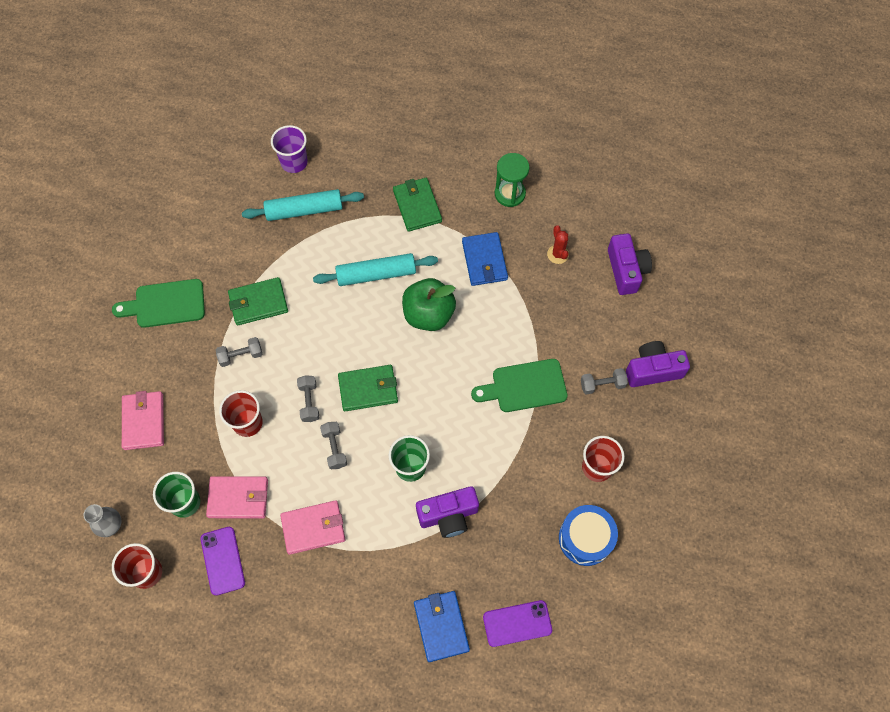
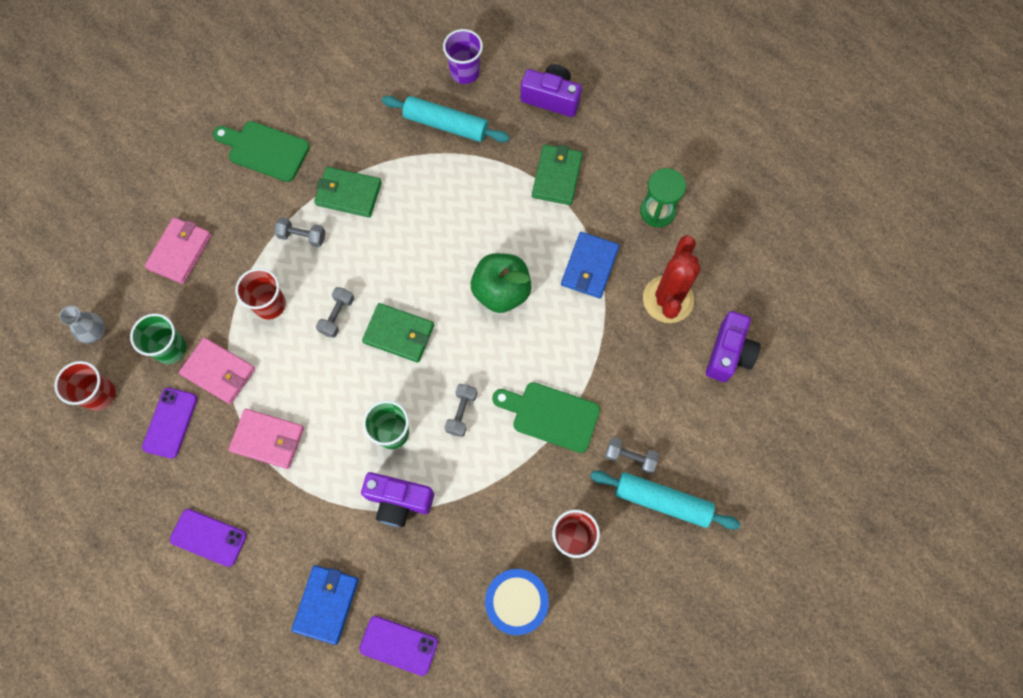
camera: 30 degrees right, 5 degrees up
turquoise rolling pin [313,253,438,286] -> turquoise rolling pin moved to [590,471,741,530]
grey dumbbell [320,422,347,469] -> grey dumbbell moved to [444,384,477,437]
red cactus [547,225,569,264] -> red cactus [643,235,700,323], size x2.04
purple camera [626,341,690,387] -> purple camera moved to [521,64,582,117]
none -> purple phone [170,509,247,567]

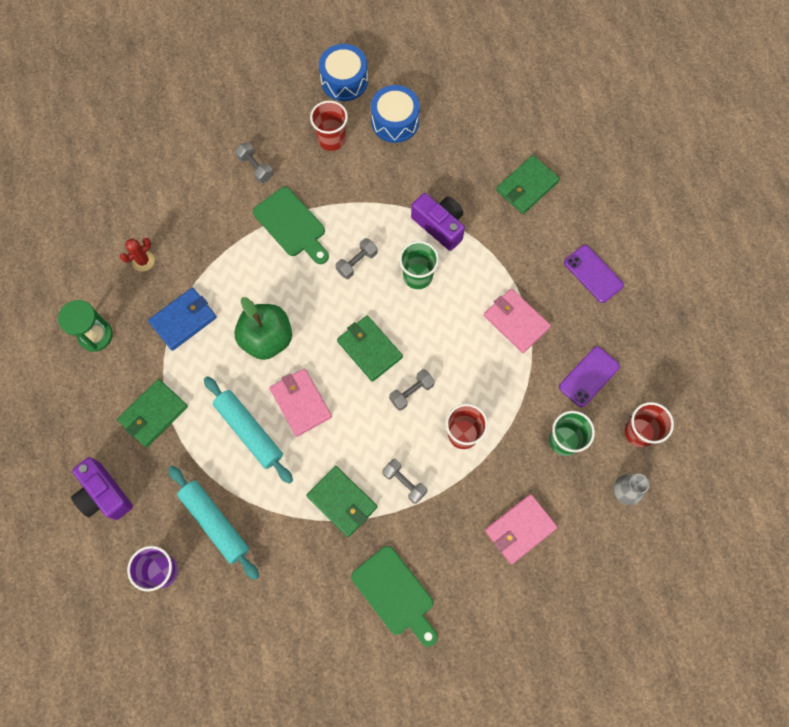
camera: 150 degrees left, 0 degrees up
pink wallet [179,337,255,404] -> pink wallet moved to [269,368,332,437]
blue wallet [291,565,359,645] -> green wallet [496,155,560,214]
purple phone [359,616,438,676] -> none
turquoise rolling pin [590,471,741,530] -> turquoise rolling pin moved to [204,376,293,484]
red cactus [643,235,700,323] -> red cactus [120,238,155,272], size x0.49
purple camera [706,311,761,382] -> none
none -> blue drum [319,44,368,101]

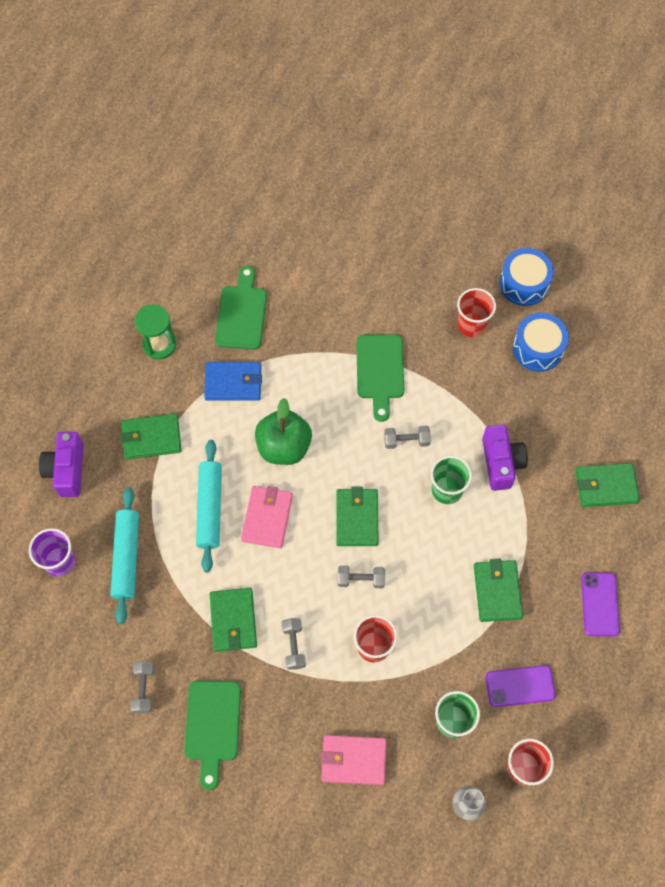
camera: 40 degrees right, 5 degrees down
red cactus [120,238,155,272] -> green cutting board [215,266,267,350]
grey dumbbell [235,142,273,183] -> grey dumbbell moved to [130,661,155,714]
pink wallet [484,289,551,353] -> green wallet [474,559,523,622]

